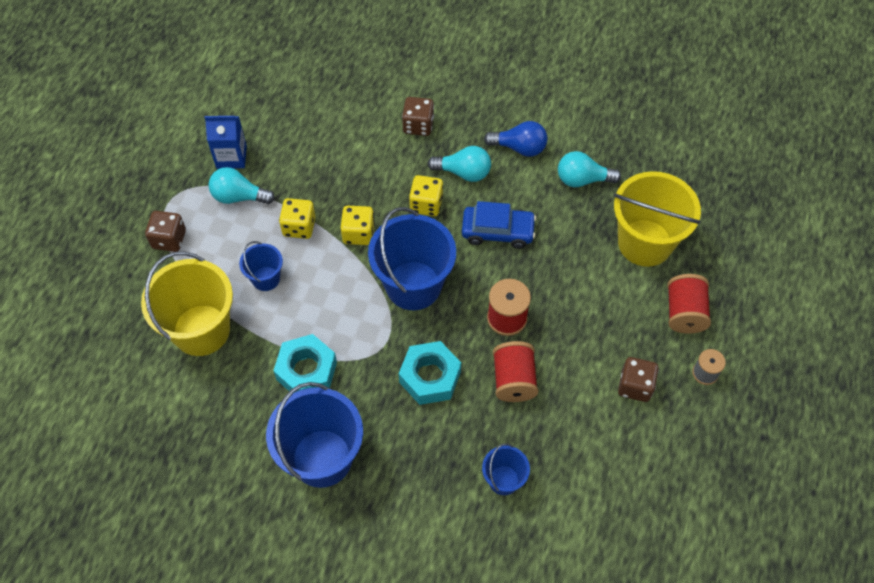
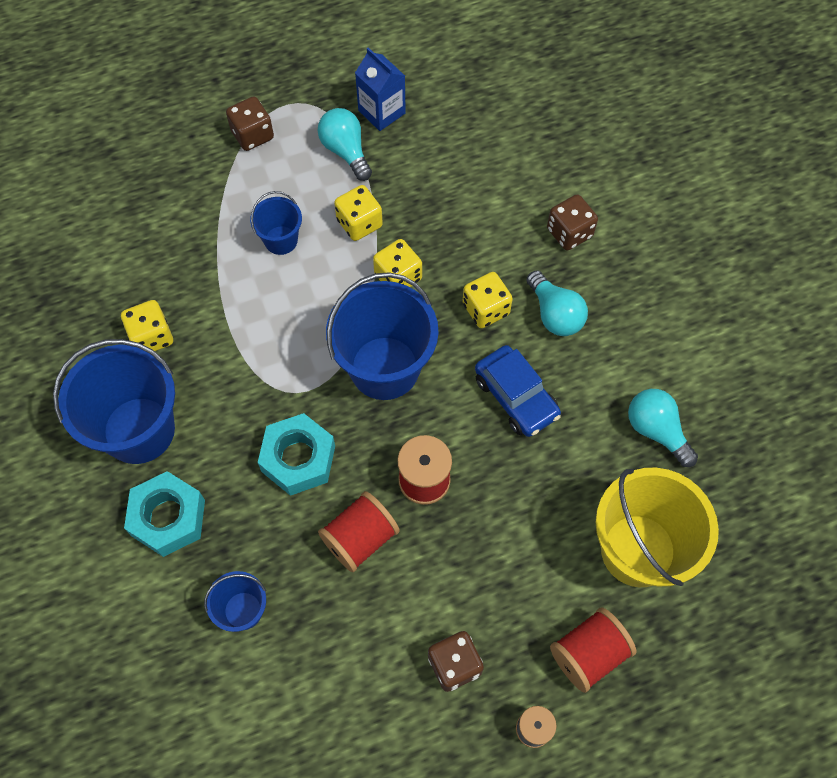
camera: 50 degrees right, 5 degrees up
yellow bucket [141,252,233,356] -> none
turquoise nut [273,334,337,393] -> turquoise nut moved to [124,471,205,557]
blue light bulb [484,121,548,157] -> none
none -> yellow dice [121,300,173,351]

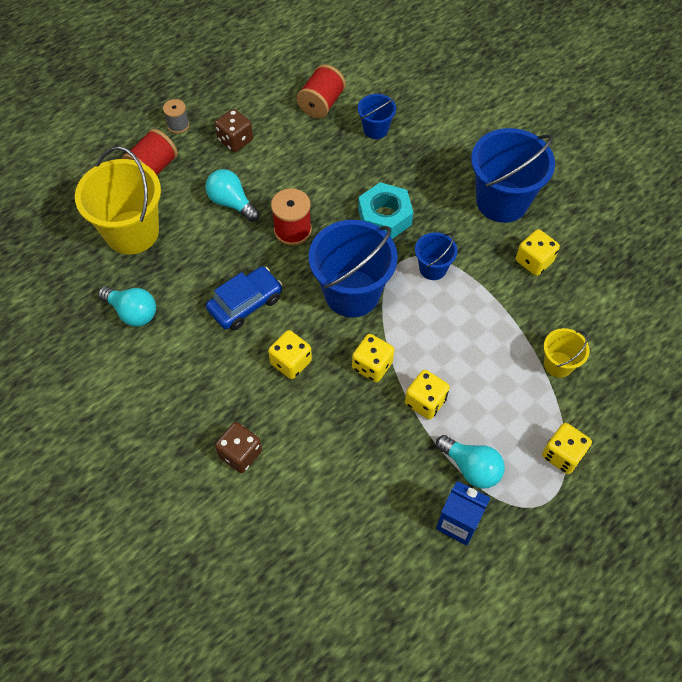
camera: 160 degrees right, 5 degrees down
turquoise nut [124,471,205,557] -> none
brown dice [226,96,274,151] -> yellow dice [542,423,592,474]
blue bucket [250,191,302,255] -> blue bucket moved to [415,232,458,280]
red spool [318,491,400,572] -> red spool moved to [297,64,346,118]
blue car [475,345,561,437] -> blue car turned 105 degrees clockwise [206,266,282,330]
turquoise light bulb [526,270,588,336] -> turquoise light bulb moved to [205,169,260,222]
none -> yellow bucket [544,328,590,378]

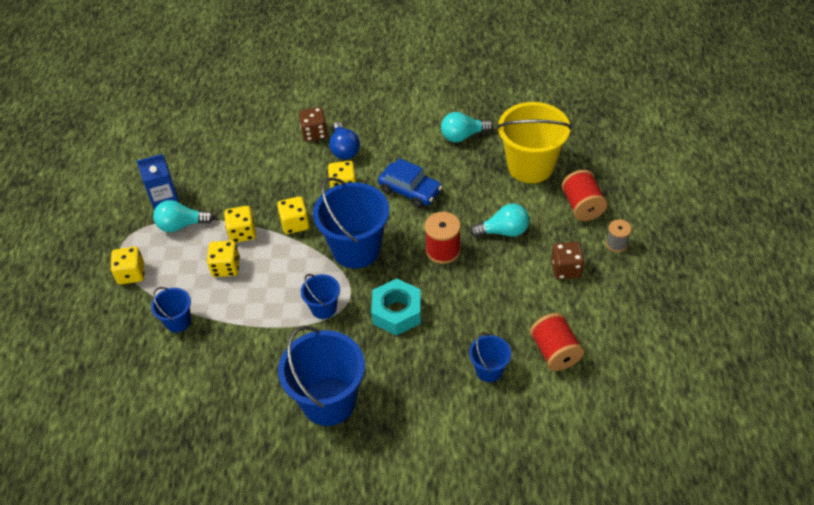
camera: 135 degrees right, 10 degrees down
blue car [206,266,282,330] -> blue car turned 60 degrees counterclockwise [378,158,442,208]
yellow dice [516,229,560,276] -> yellow dice moved to [207,241,240,277]
yellow bucket [544,328,590,378] -> blue bucket [151,287,191,332]
none -> blue light bulb [329,122,360,159]

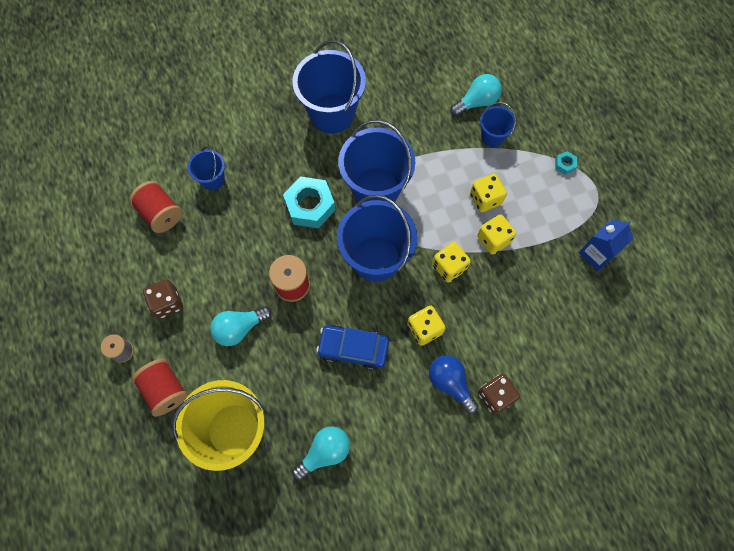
camera: 155 degrees right, 20 degrees up
yellow dice [111,247,144,284] -> turquoise nut [555,151,577,175]
turquoise light bulb [153,200,214,232] -> turquoise light bulb moved to [450,74,502,116]
blue bucket [301,274,340,319] -> blue bucket [338,120,415,202], size x1.98

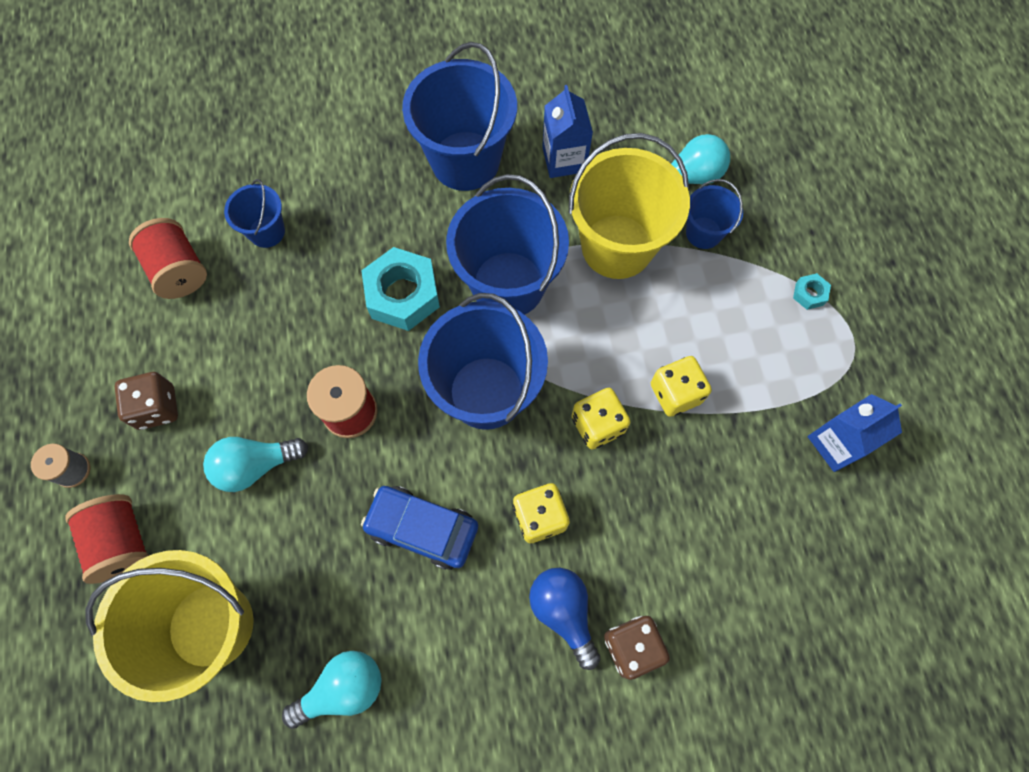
camera: 10 degrees right, 0 degrees up
yellow dice [470,174,507,212] -> none
none -> blue carton [542,85,593,178]
none -> yellow bucket [569,133,690,279]

